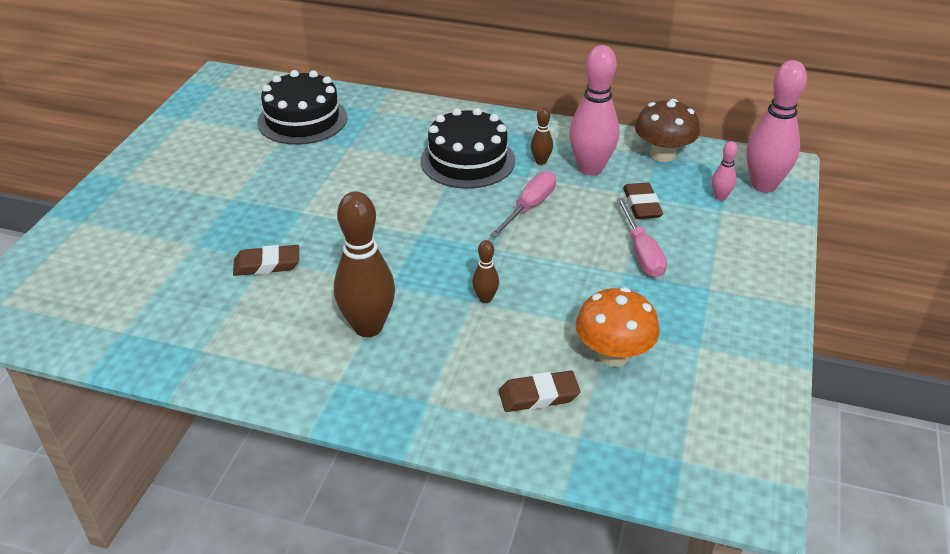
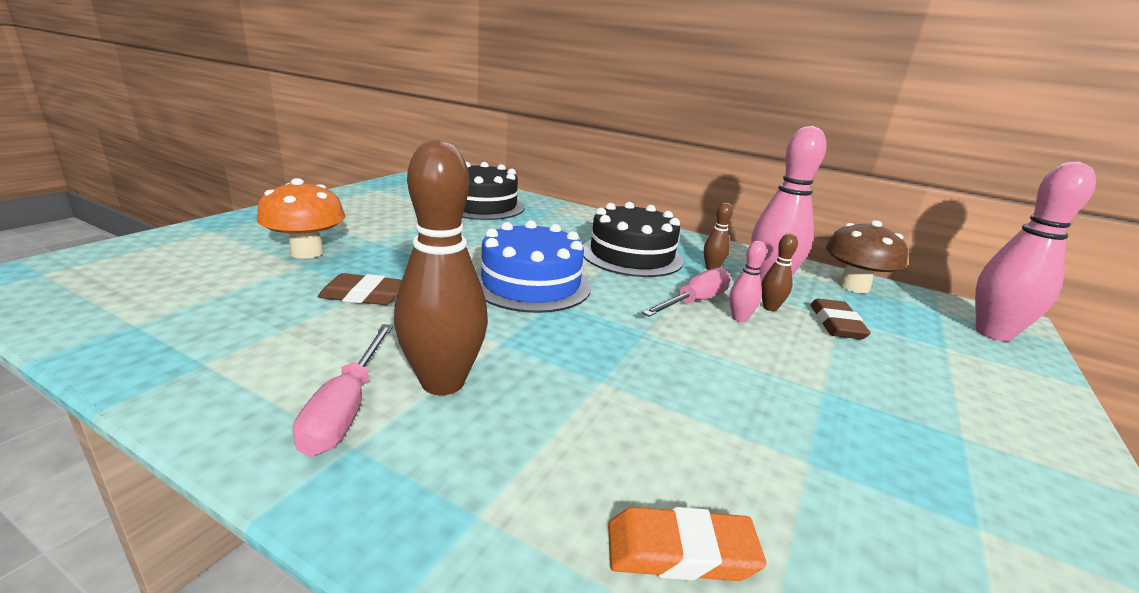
camera: 10 degrees right, 15 degrees down
brown bowling pin [472,240,499,303] -> brown bowling pin moved to [761,234,798,311]
brown eraser [499,370,580,412] -> orange eraser [608,507,766,581]
orange mushroom [576,287,660,367] -> orange mushroom moved to [257,178,345,259]
pink screwdriver [616,198,667,278] -> pink screwdriver moved to [293,324,393,457]
pink bowling pin [712,141,738,201] -> pink bowling pin moved to [729,241,767,322]
none -> blue cake [476,220,591,313]

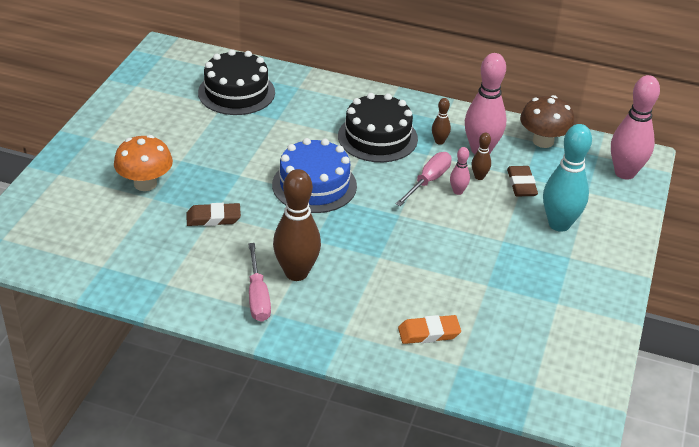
camera: 10 degrees left, 15 degrees up
none -> turquoise bowling pin [543,124,592,232]

